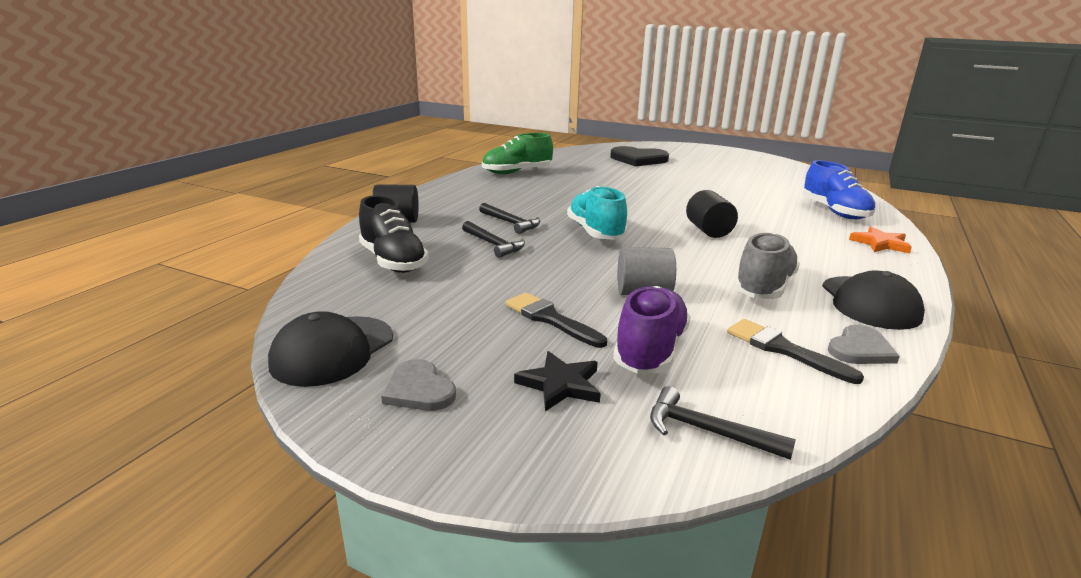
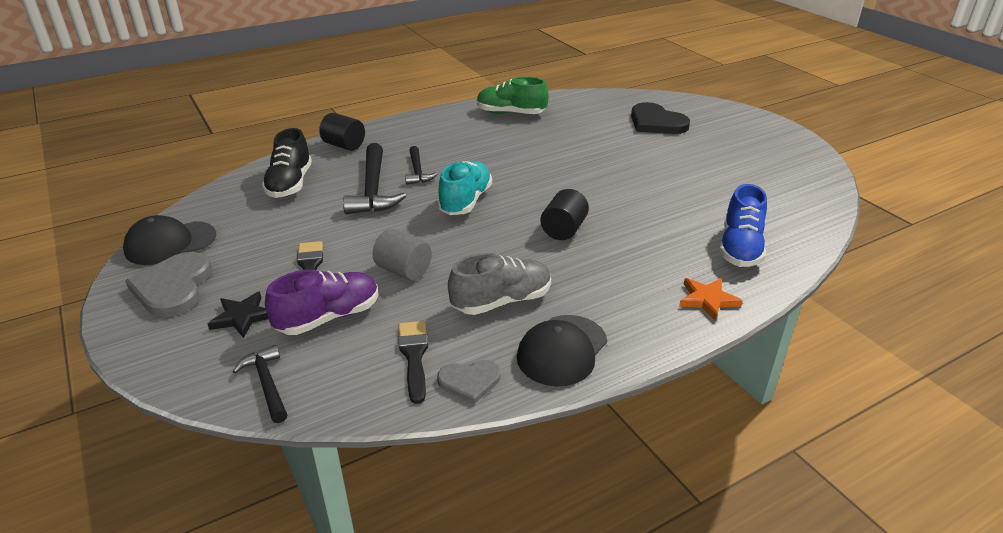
camera: 35 degrees right, 10 degrees up
grey heart [381,359,456,411] -> grey heart [125,252,212,317], size x1.70
black hammer [462,221,525,258] -> black hammer [343,143,406,214], size x1.74

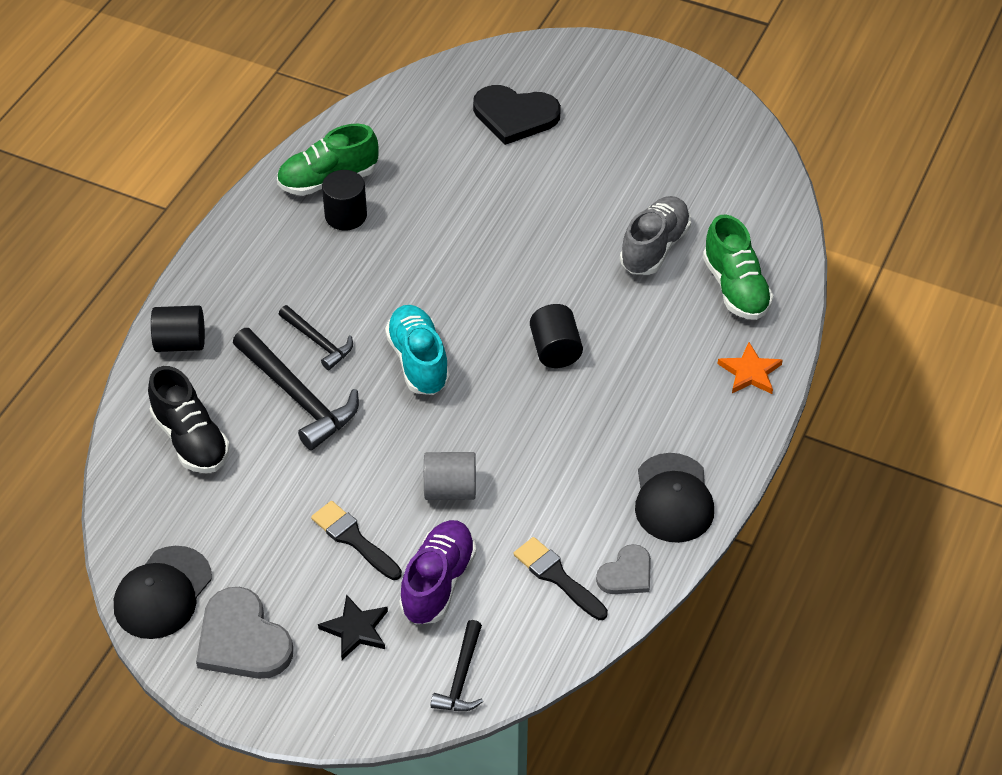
camera: 35 degrees left, 15 degrees up
black hammer [233,345,287,423] -> black hammer turned 105 degrees counterclockwise [431,620,483,711]
grey shoe [448,253,551,315] -> grey shoe moved to [620,196,691,275]
blue shoe [719,184,767,267] -> green shoe [703,214,773,320]
none -> black cylinder [322,170,367,231]

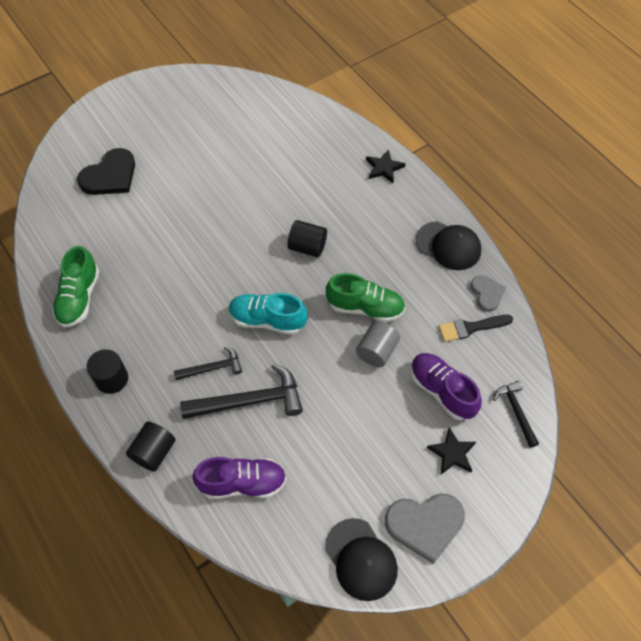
camera: 60 degrees left, 10 degrees up
black shoe [148,366,230,473] -> purple shoe [192,457,287,499]
black brush [311,501,402,580] -> none
black cylinder [322,170,367,231] -> black cylinder moved to [87,349,128,394]
black hammer [431,620,483,711] -> black hammer turned 150 degrees counterclockwise [493,381,539,448]
grey shoe [620,196,691,275] -> none
green shoe [703,214,773,320] -> green shoe moved to [326,273,405,322]
orange star [717,342,783,394] -> black star [366,149,405,183]

